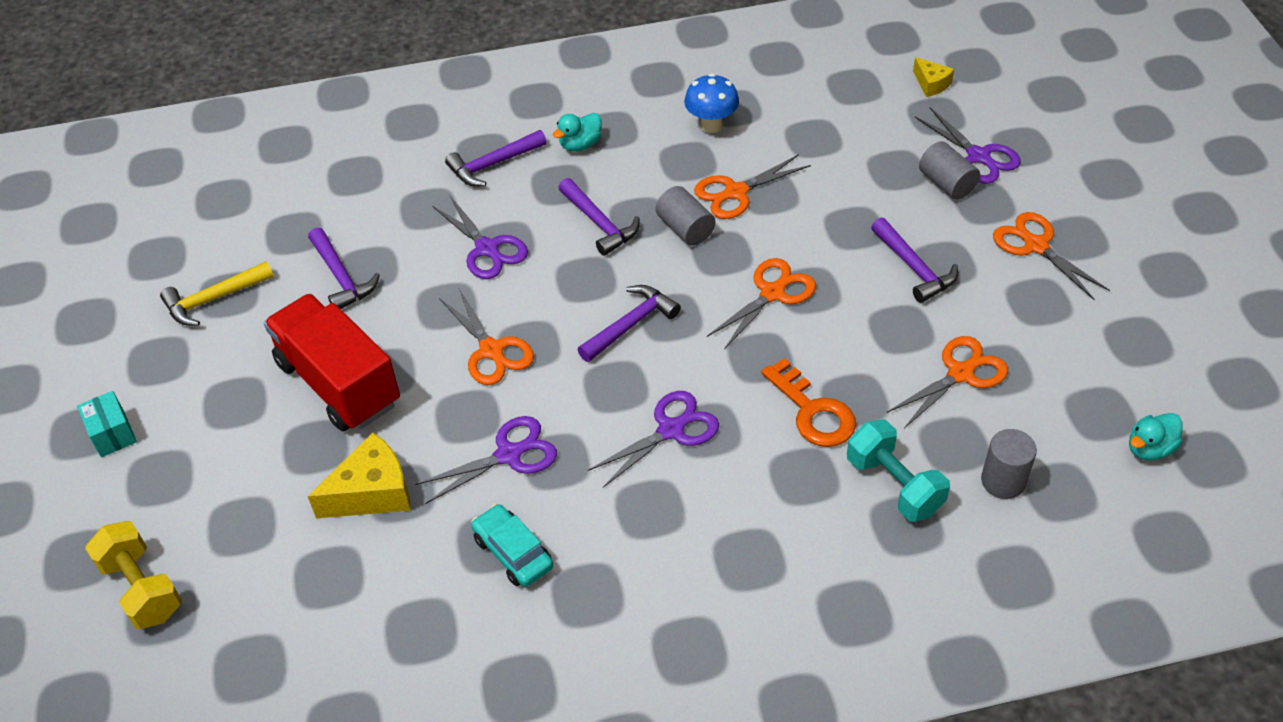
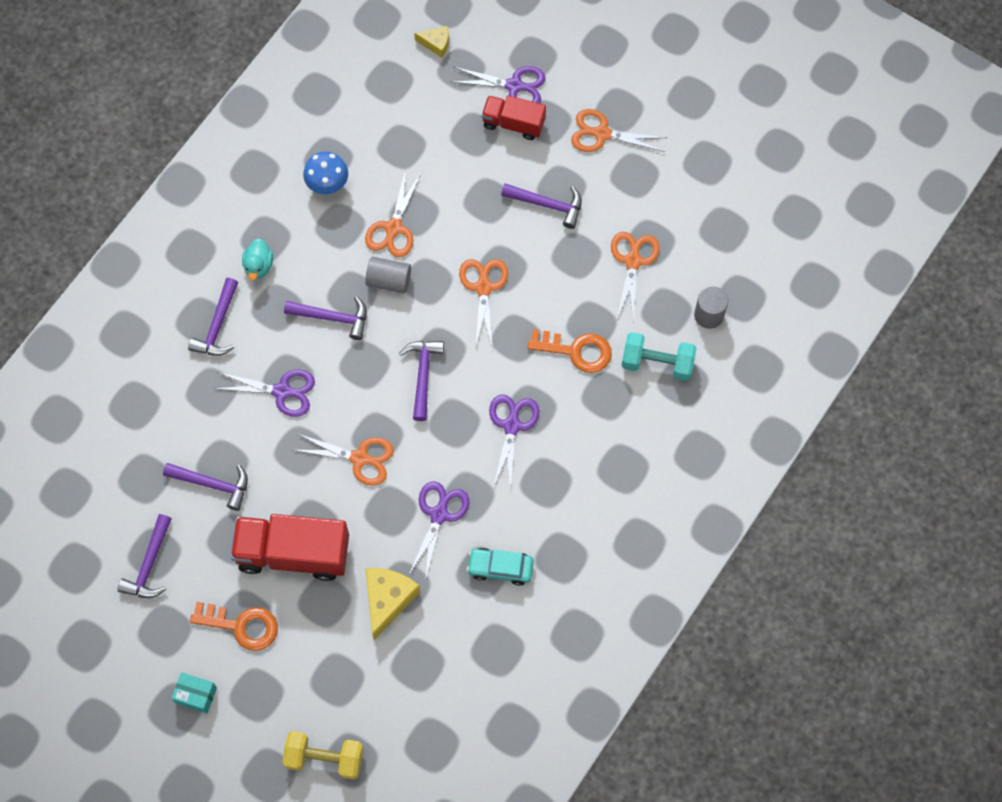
camera: 45 degrees left, 20 degrees up
yellow hammer [160,261,274,326] -> purple hammer [118,514,172,598]
grey cylinder [919,141,980,200] -> red truck [482,95,546,140]
turquoise duck [1129,413,1182,460] -> none
none -> orange key [190,602,278,651]

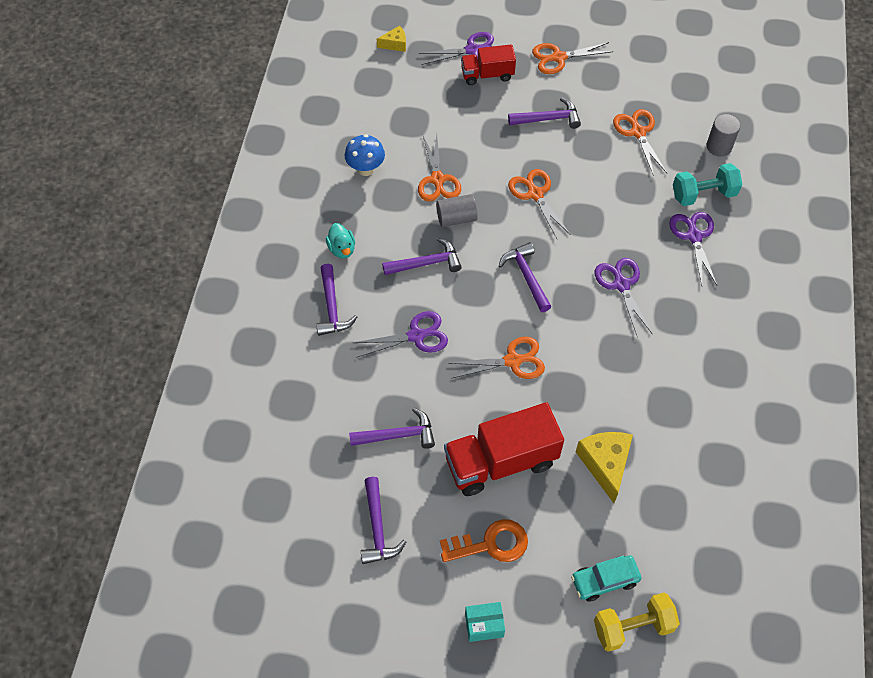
camera: 25 degrees left, 10 degrees down
purple scissors [408,481,469,581] -> purple scissors moved to [669,212,717,285]
turquoise car [467,548,534,586] -> turquoise car moved to [571,555,641,601]
orange key [527,329,612,373] -> none

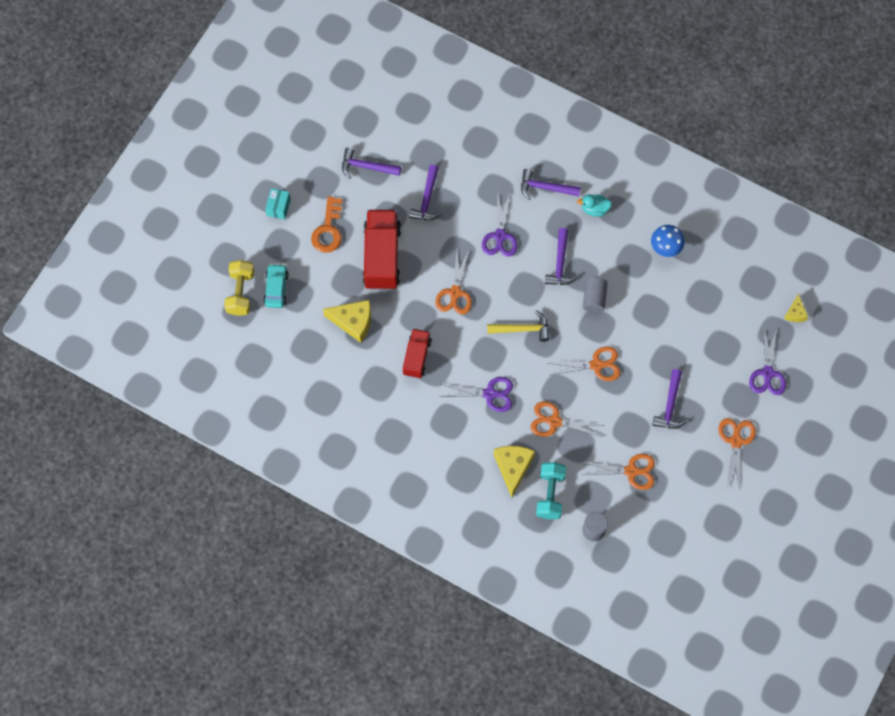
camera: 110 degrees right, 10 degrees up
orange scissors [418,134,461,201] -> orange scissors moved to [531,401,606,437]
red truck [461,44,516,85] -> red truck moved to [402,329,432,378]
purple hammer [499,242,552,312] -> yellow hammer [487,310,549,342]
purple scissors [669,212,717,285] -> yellow cheese [494,446,535,497]

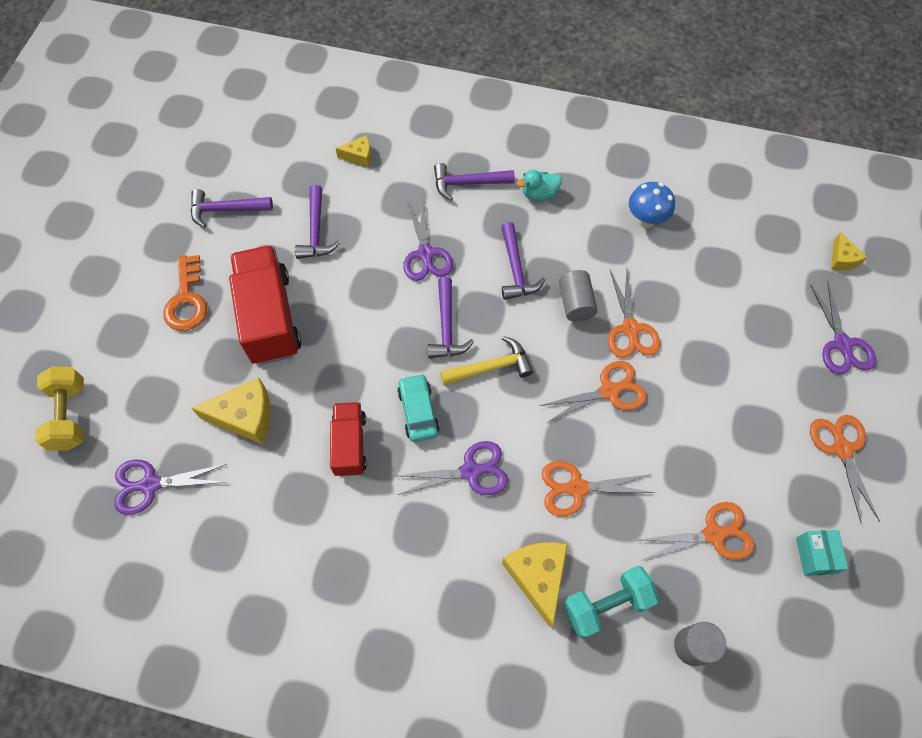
camera: 15 degrees left, 5 degrees down
turquoise car [263,264,289,308] -> turquoise car moved to [397,373,440,442]
turquoise box [265,188,291,220] -> turquoise box moved to [796,530,848,576]
orange scissors [435,250,472,315] -> orange scissors moved to [608,270,660,358]
turquoise dumbbell [536,462,566,519] -> turquoise dumbbell turned 75 degrees clockwise [563,566,659,639]
purple hammer [652,369,687,429] -> purple hammer moved to [428,277,474,358]
none -> purple scissors [114,460,227,515]
none -> yellow cheese [336,135,371,167]

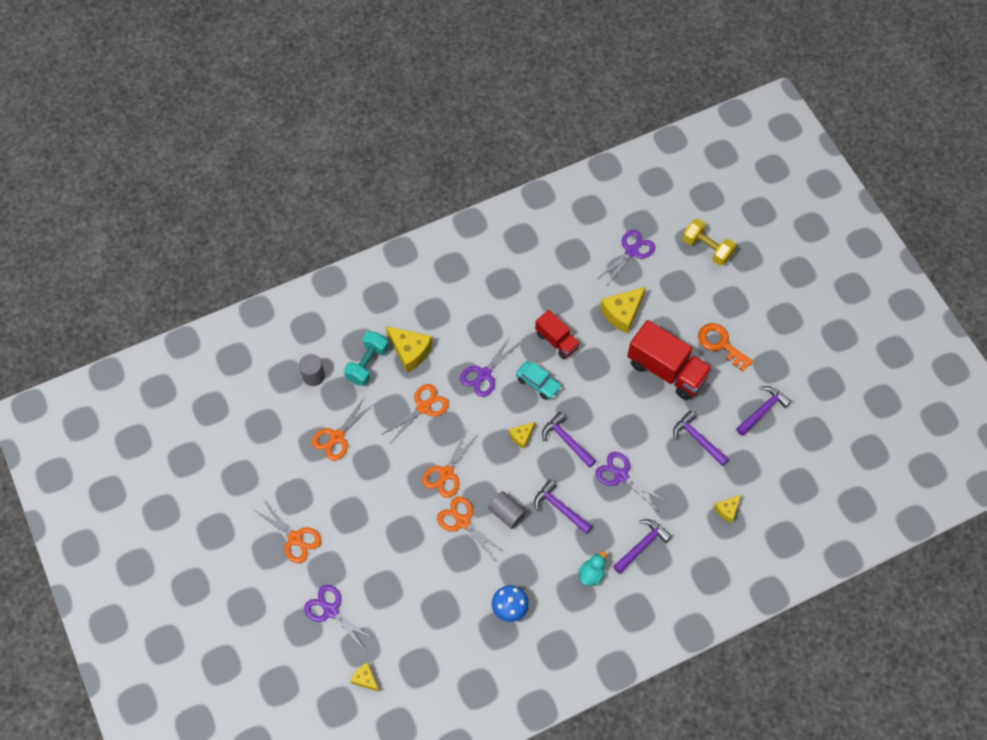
camera: 140 degrees right, 0 degrees up
yellow hammer [440,336,533,385] -> yellow cheese [509,422,535,449]
turquoise box [796,530,848,576] -> none

